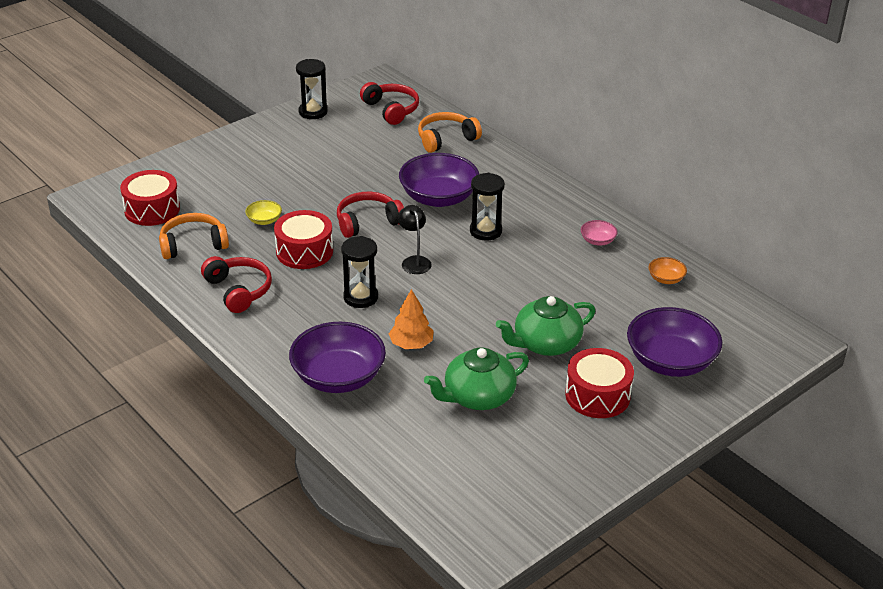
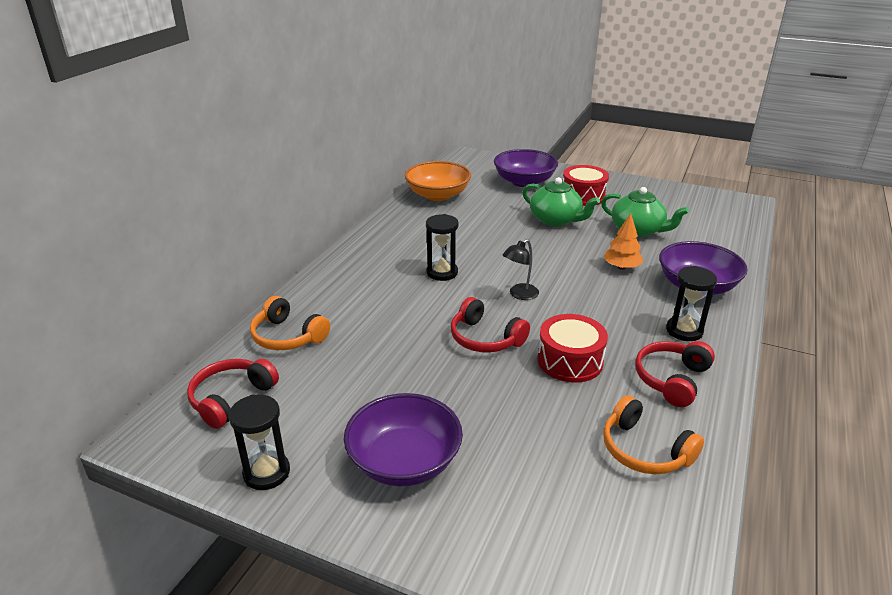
camera: 115 degrees left, 5 degrees down
red drum [120,170,180,226] -> none
yellow bowl [245,200,282,225] -> none
black hourglass [341,236,378,308] -> black hourglass moved to [666,266,717,341]
purple bowl [399,153,479,207] -> purple bowl moved to [344,393,463,487]
pink bowl [581,220,618,246] -> none
orange bowl [648,257,687,284] -> orange bowl [404,161,471,201], size x2.27

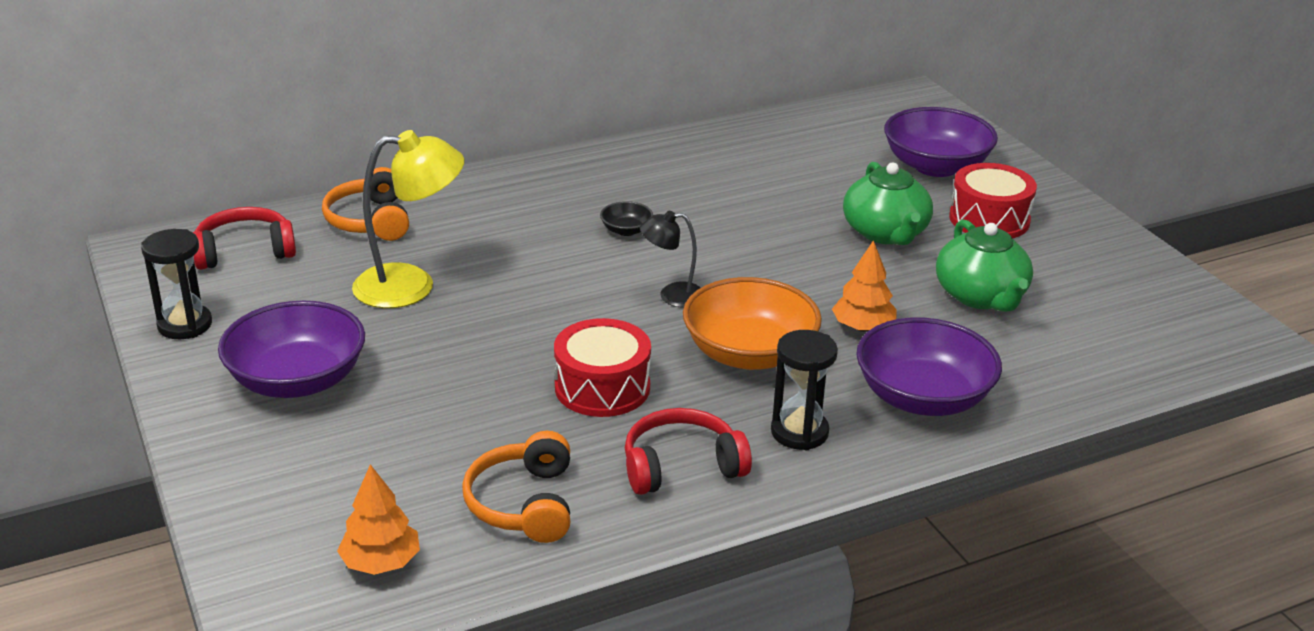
camera: 40 degrees right, 0 degrees up
orange bowl [404,161,471,201] -> orange bowl moved to [683,277,822,370]
black hourglass [426,214,459,281] -> black bowl [600,201,653,236]
red headphones [451,297,530,353] -> none
none -> orange tree [337,464,420,575]
none -> yellow lamp [352,130,464,308]

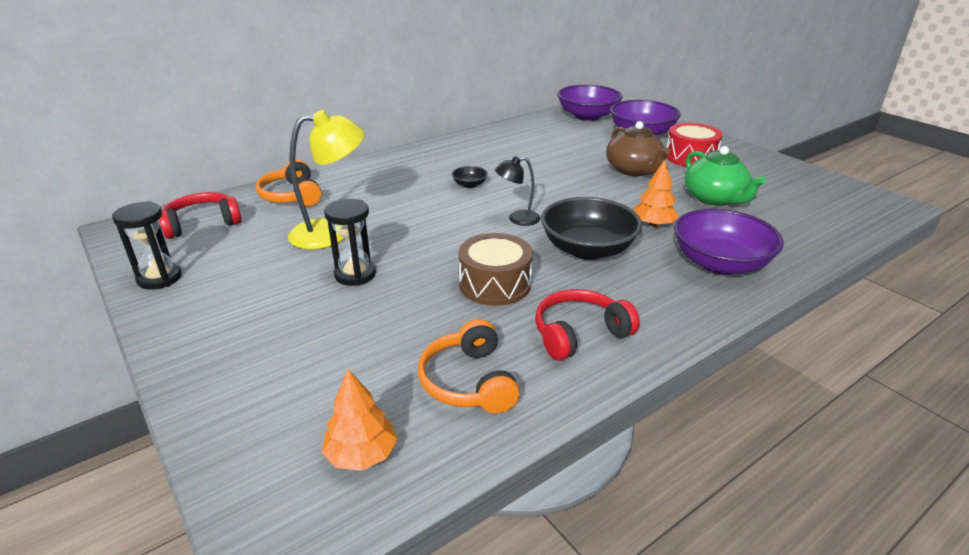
camera: 10 degrees left, 0 degrees up
purple bowl [218,301,365,398] -> purple bowl moved to [557,85,623,121]
red drum [554,318,651,417] -> brown drum [459,233,533,306]
orange bowl [683,277,822,370] -> black bowl [541,197,642,260]
black hourglass [771,330,838,450] -> black hourglass moved to [324,199,376,286]
green teapot [843,162,933,245] -> brown teapot [606,121,671,176]

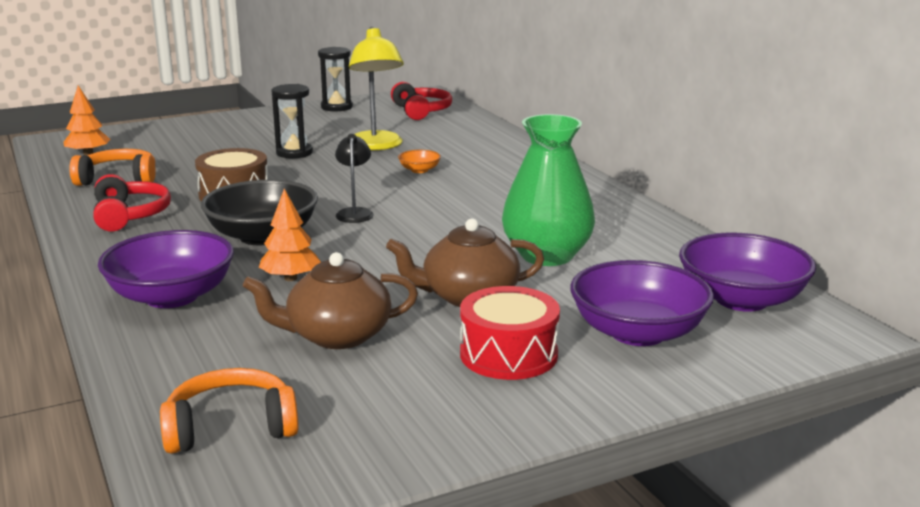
camera: 100 degrees right, 10 degrees down
orange headphones [256,160,322,206] -> orange headphones moved to [160,368,299,454]
black bowl [452,166,488,188] -> none
green teapot [685,146,766,206] -> brown teapot [243,252,418,349]
none -> orange bowl [398,150,441,173]
none -> green vase [502,114,595,266]

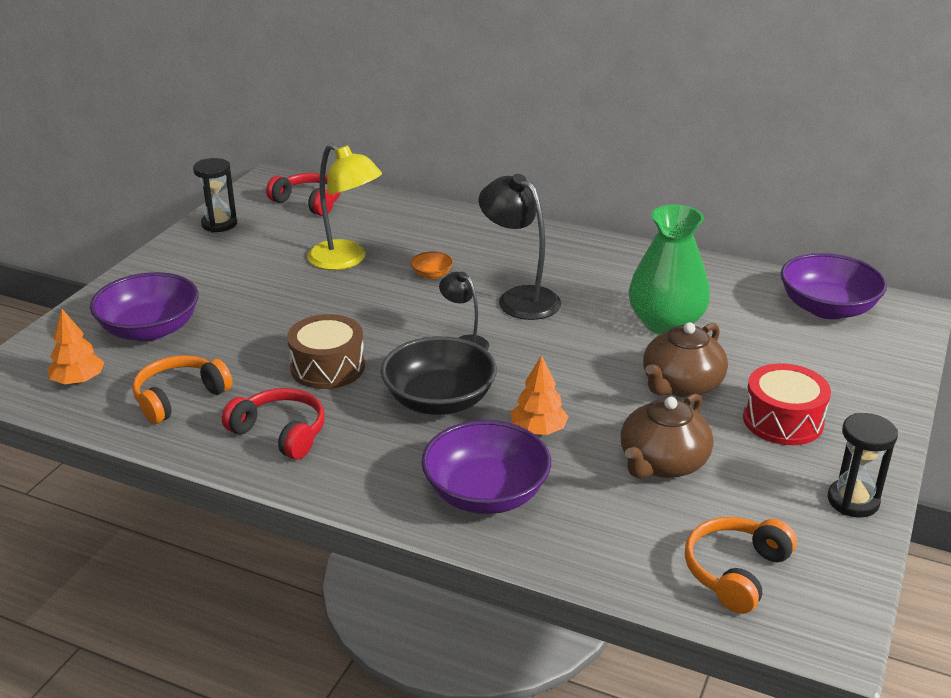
camera: 40 degrees left, 10 degrees up
black hourglass [272,84,313,159] -> black hourglass moved to [828,413,898,517]
purple bowl [570,260,714,346] -> purple bowl moved to [90,272,199,341]
none -> black lamp [478,174,561,320]

